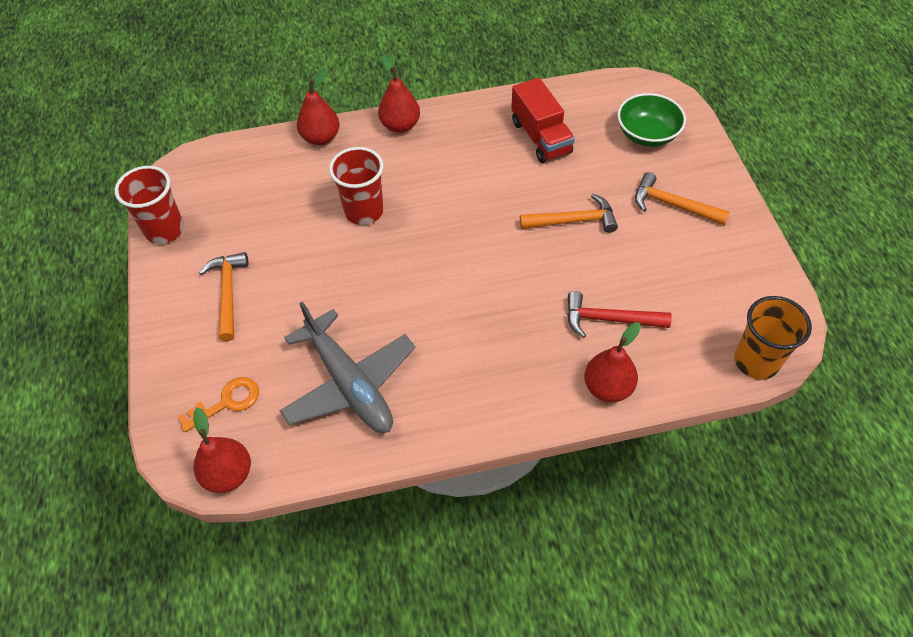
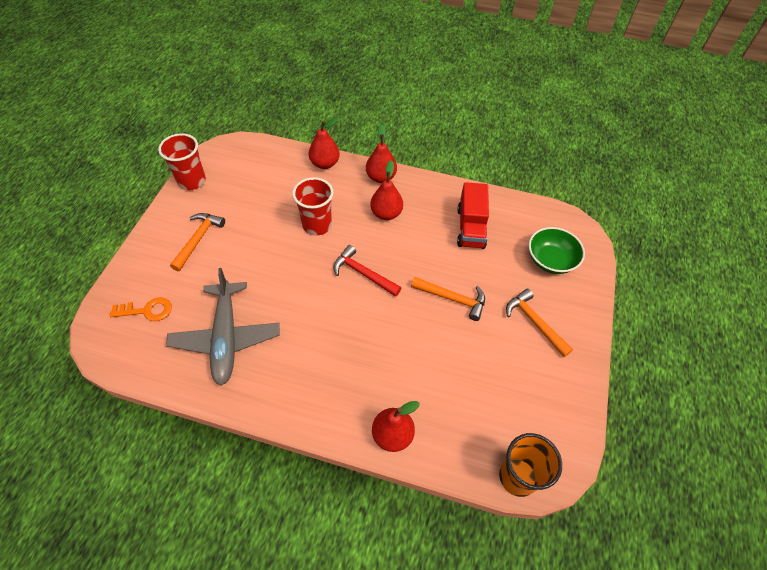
camera: 25 degrees right, 0 degrees up
red pear [193,407,251,493] -> red pear moved to [370,160,403,220]
red hammer [567,291,672,338] -> red hammer moved to [333,245,401,297]

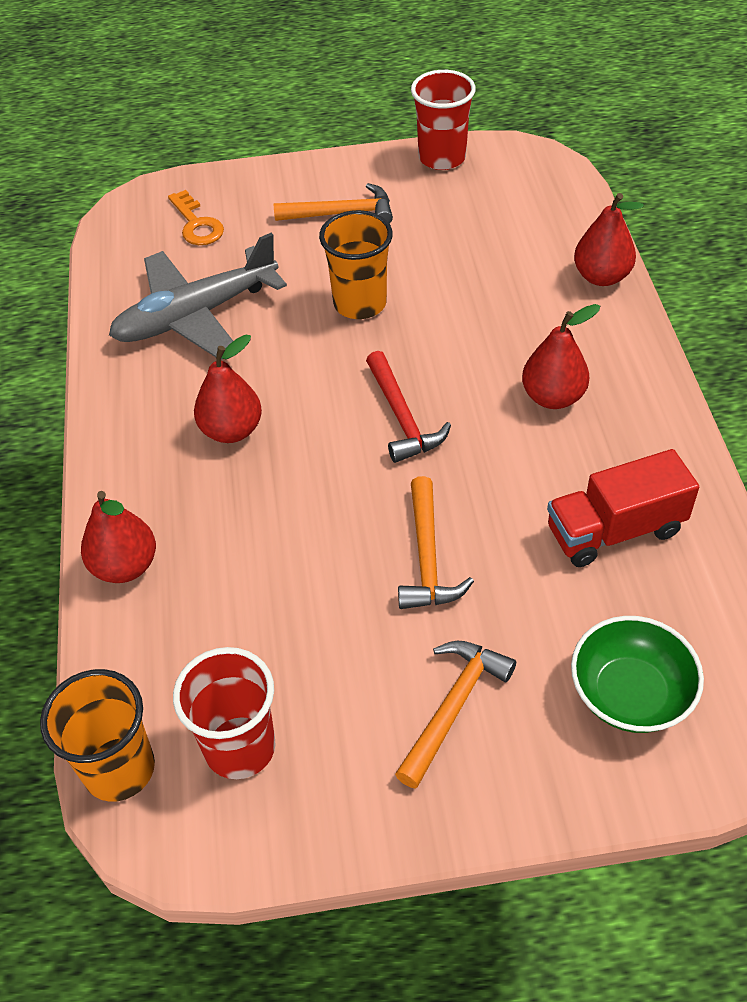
camera: 70 degrees right, 5 degrees down
red cup [292,177,334,236] -> red cup moved to [173,647,275,779]
red hammer [333,245,401,297] -> red hammer turned 150 degrees clockwise [366,351,451,463]
red pear [366,124,397,183] -> red pear moved to [194,334,262,443]
none -> orange cup [319,210,393,319]

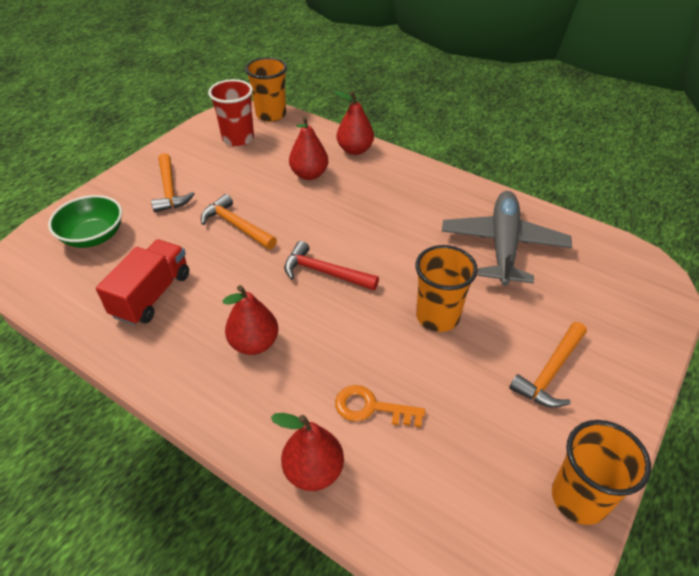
camera: 130 degrees right, 5 degrees down
orange key [168,190,224,245] -> orange key moved to [335,385,425,427]
red pear [194,334,262,443] -> red pear moved to [289,116,328,180]
red cup [411,70,476,170] -> orange cup [552,420,651,525]

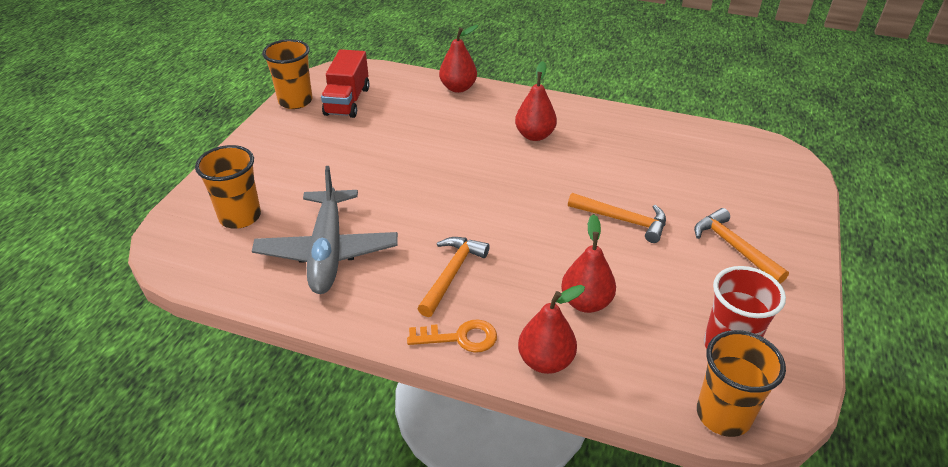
camera: 165 degrees right, 5 degrees down
green bowl [48,195,122,248] -> none
red truck [96,240,189,325] -> red truck moved to [321,49,370,118]
red hammer [284,241,379,290] -> none
orange key [335,385,425,427] -> orange key moved to [407,319,497,353]
orange cup [415,245,478,332] -> orange cup moved to [195,145,261,229]
orange hammer [509,322,587,408] -> orange hammer moved to [417,237,490,317]

